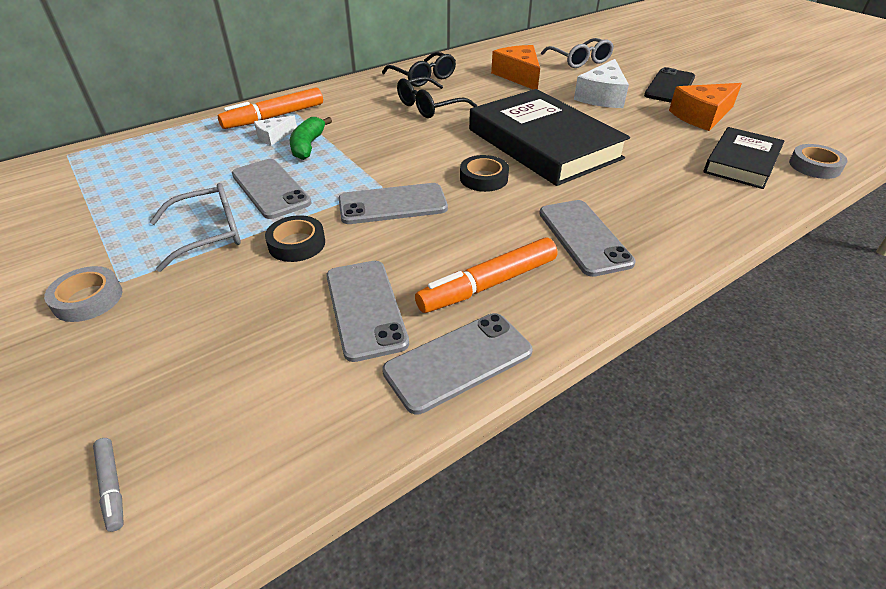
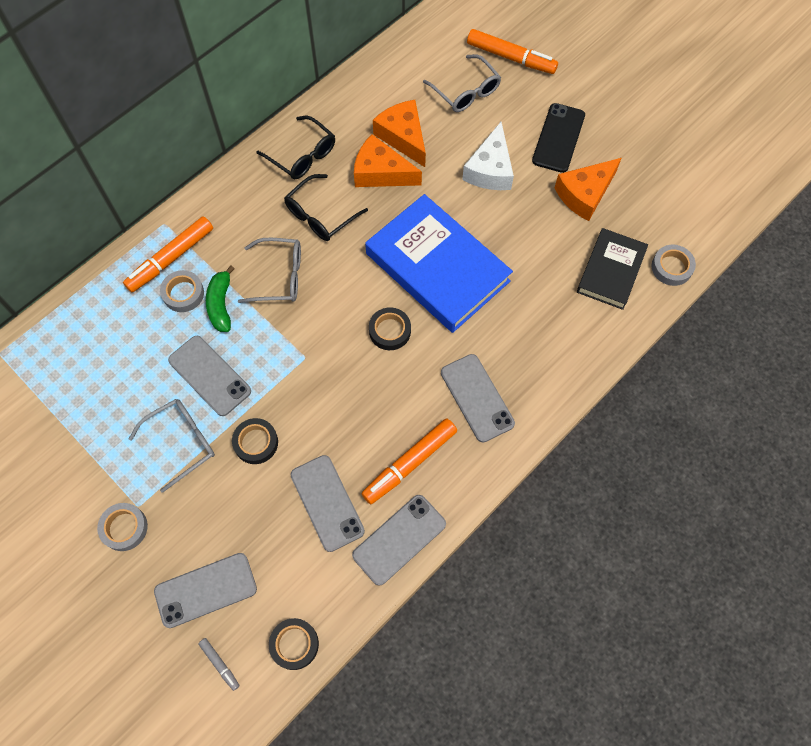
camera: 10 degrees left, 25 degrees up
white cheese [254,115,297,146] -> grey tape [160,270,204,312]
grey phone [339,183,448,224] -> grey phone moved to [154,553,257,628]
black book [469,89,630,186] -> blue book [365,194,513,333]
none -> grey glasses [238,238,301,303]
none -> black tape [269,618,319,670]
none -> orange cheese [354,134,422,187]
none -> orange marker [467,29,558,74]

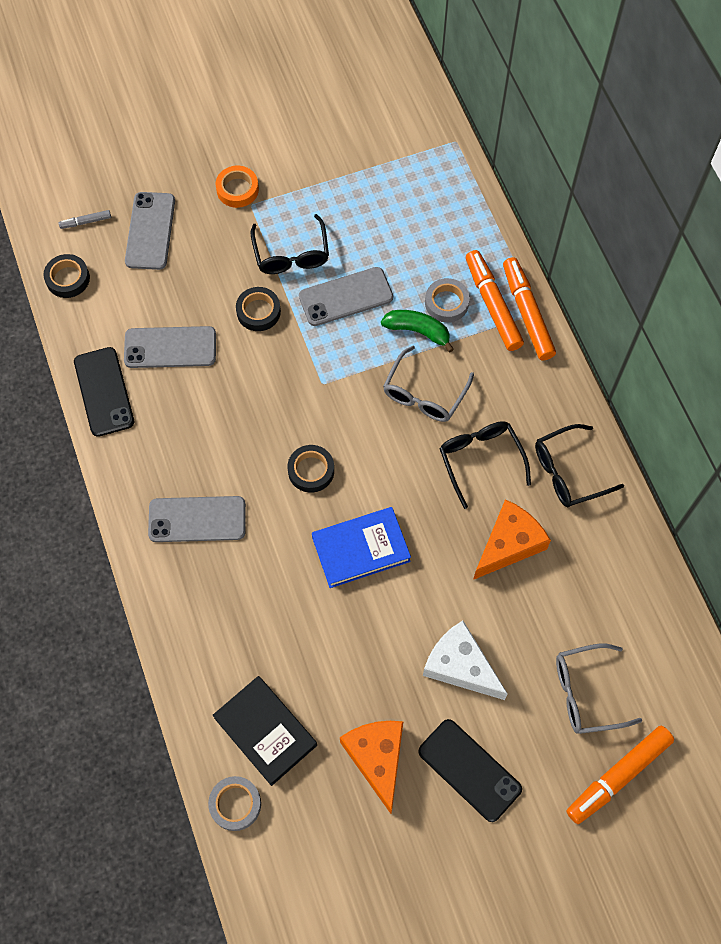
camera: 115 degrees right, 0 degrees up
grey tape [97,503,148,551] -> orange tape [216,166,259,208]
grey glasses [129,399,215,493] -> black glasses [251,214,329,274]
grey phone [352,495,446,586] -> black phone [74,347,134,437]
orange marker [361,418,457,504] -> orange marker moved to [503,257,556,361]
blue book [365,194,513,333] -> blue book [312,507,411,588], size x0.59
orange cheese [373,100,426,167] -> none

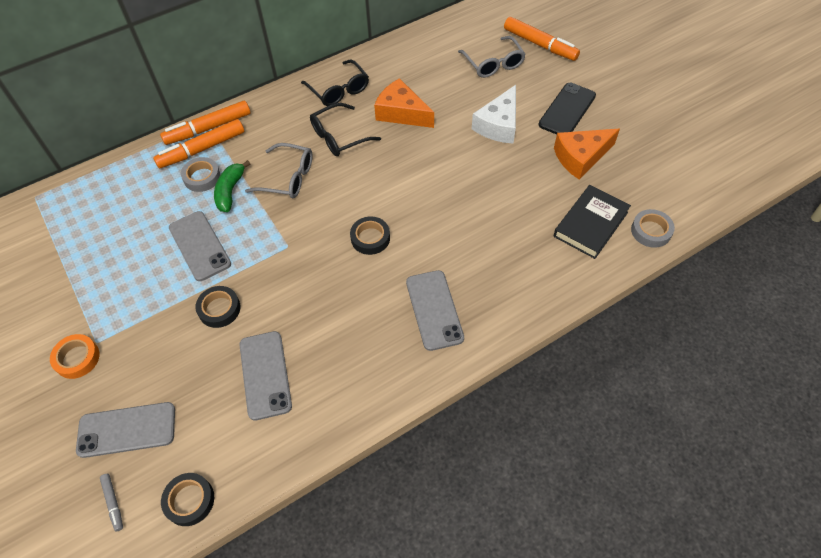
camera: 100 degrees left, 10 degrees down
black phone [74,347,134,437] -> none
black glasses [251,214,329,274] -> none
blue book [312,507,411,588] -> none

